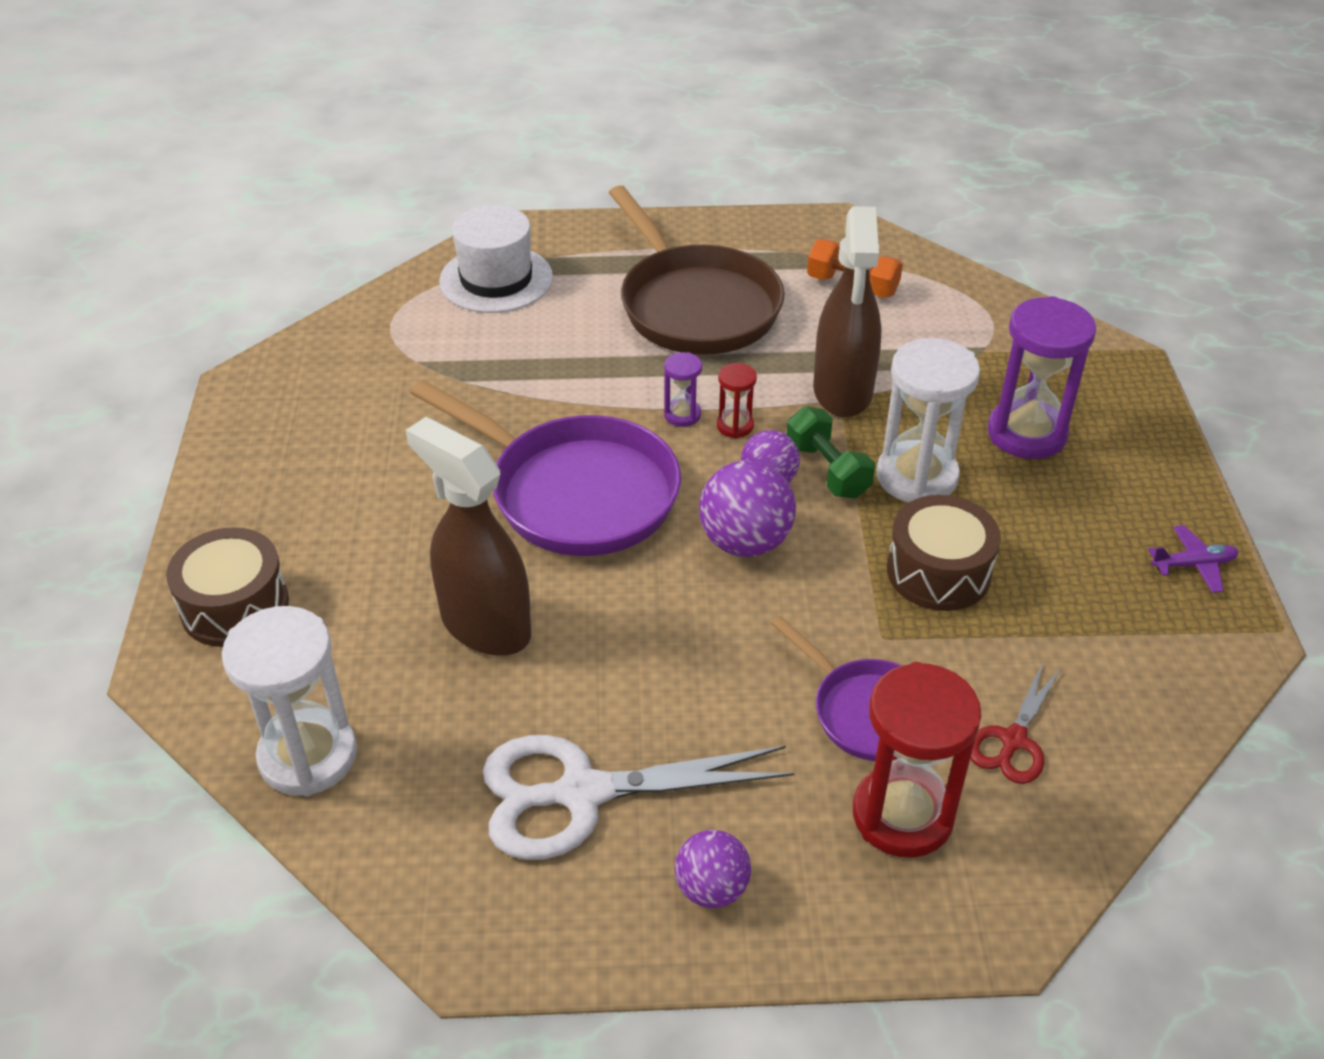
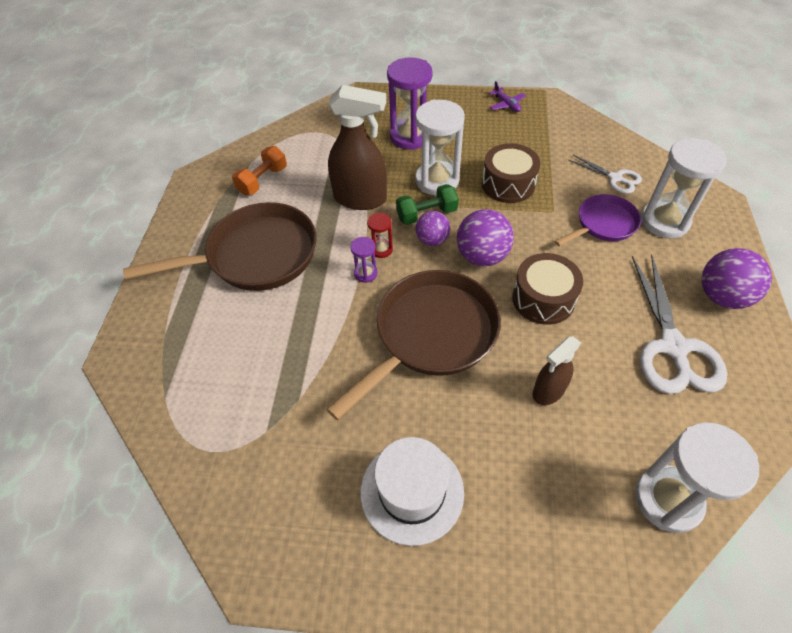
camera: 80 degrees left, 10 degrees up
brown drum [166,527,289,647] -> brown drum moved to [512,253,583,325]
brown spray bottle [406,417,531,656] -> brown spray bottle [532,337,581,405], size x0.58
purple pan [411,380,681,556] -> brown pan [326,270,501,420]
white hat [439,205,553,313] -> white hat moved to [360,437,464,546]
purple ball [675,830,751,908] -> purple ball [701,248,772,309], size x1.56
red hourglass [853,662,982,858] -> white hourglass [641,138,727,238]
red scissors [970,662,1061,784] -> white scissors [568,155,642,194]
purple plane [1148,525,1239,593] -> purple plane turned 150 degrees clockwise [489,81,526,112]

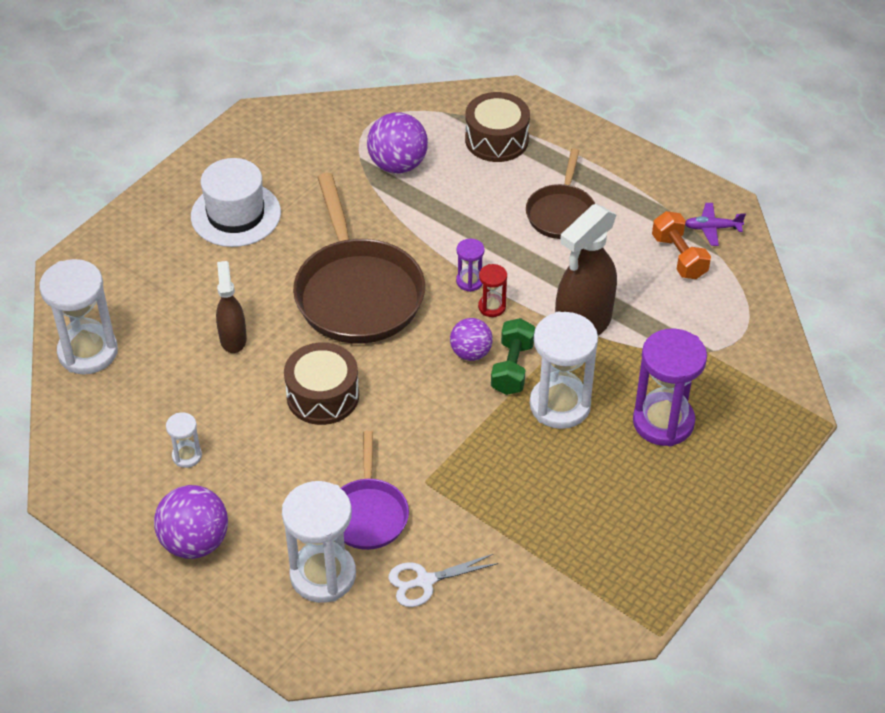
camera: 120 degrees right, 5 degrees down
brown pan [123,202,317,291] -> brown pan [526,148,595,239], size x0.56
purple ball [457,209,514,266] -> purple ball moved to [367,112,428,174]
brown drum [482,143,540,203] -> brown drum moved to [465,92,530,162]
purple plane [489,81,526,112] -> purple plane moved to [685,203,746,246]
white scissors [632,254,727,394] -> white hourglass [166,413,202,468]

